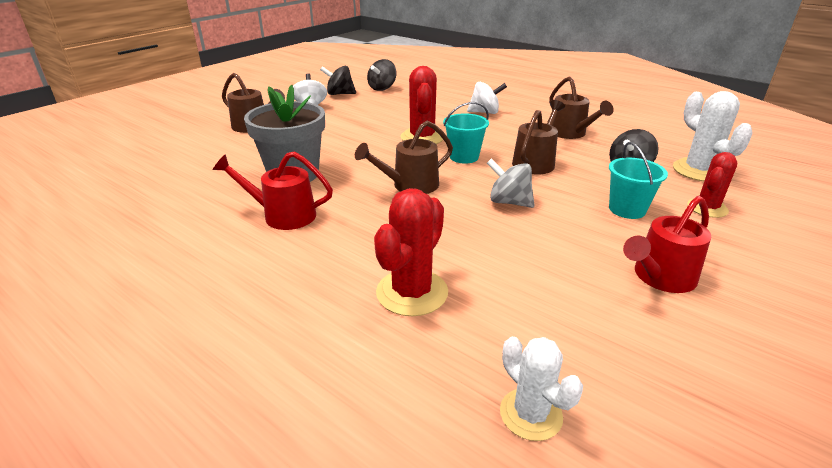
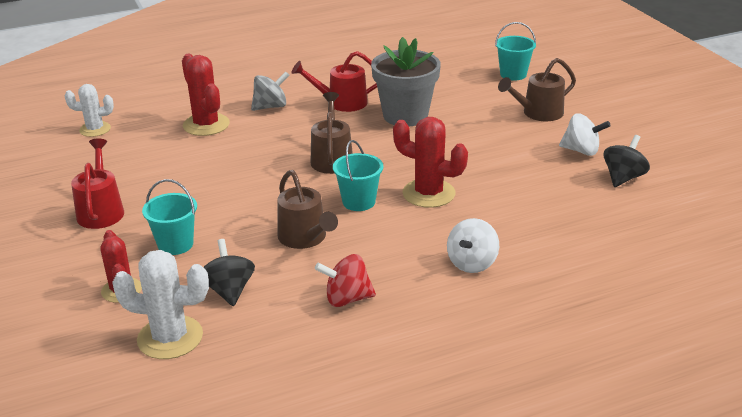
camera: 120 degrees right, 0 degrees up
red watering can [213,151,333,230] -> red watering can turned 135 degrees counterclockwise [291,51,377,112]
black spinning top [367,59,396,91] -> none
grey spinning top [487,158,534,208] -> grey spinning top moved to [251,72,289,111]
brown watering can [549,76,614,139] -> red spinning top [315,254,376,307]
none -> turquoise bucket [495,22,536,80]

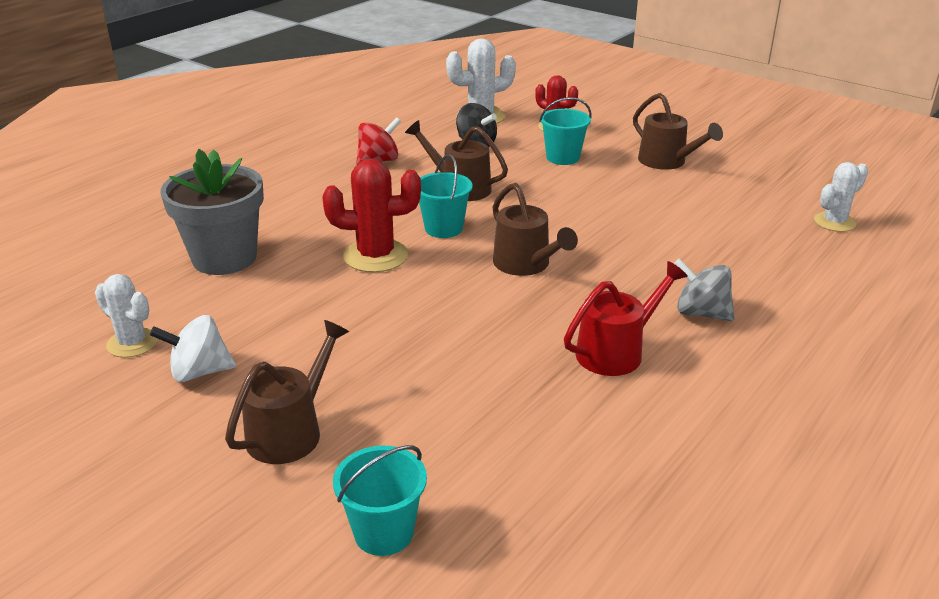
camera: 150 degrees right, 0 degrees up
red watering can [71,139,124,229] -> brown watering can [633,93,723,170]
red cactus [182,54,230,136] -> none
grey spinning top [251,72,289,111] -> grey spinning top turned 90 degrees clockwise [673,258,735,321]
grey flower pot [371,37,441,127] -> grey flower pot moved to [160,149,264,275]
white spinning top [447,218,499,273] -> none
black spinning top [604,135,650,187] -> white cactus [95,274,158,358]

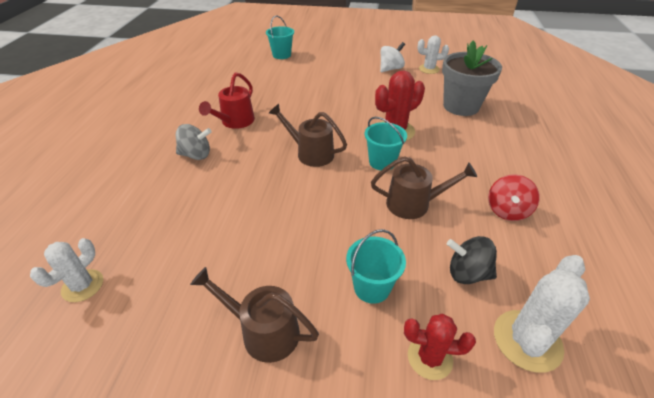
camera: 150 degrees right, 10 degrees up
brown watering can [225,320,349,464] -> none

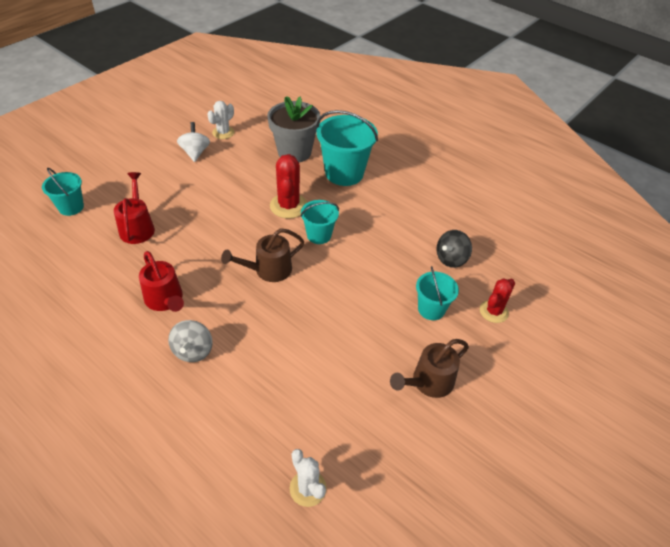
camera: 60 degrees left, 5 degrees up
grey spinning top [176,124,212,160] -> grey spinning top turned 150 degrees clockwise [168,320,213,362]
brown watering can [371,156,477,219] -> none
red spinning top [488,174,540,221] -> none
white cactus [494,255,590,373] -> none
none -> red watering can [114,172,155,244]
none -> turquoise bucket [316,110,378,186]

